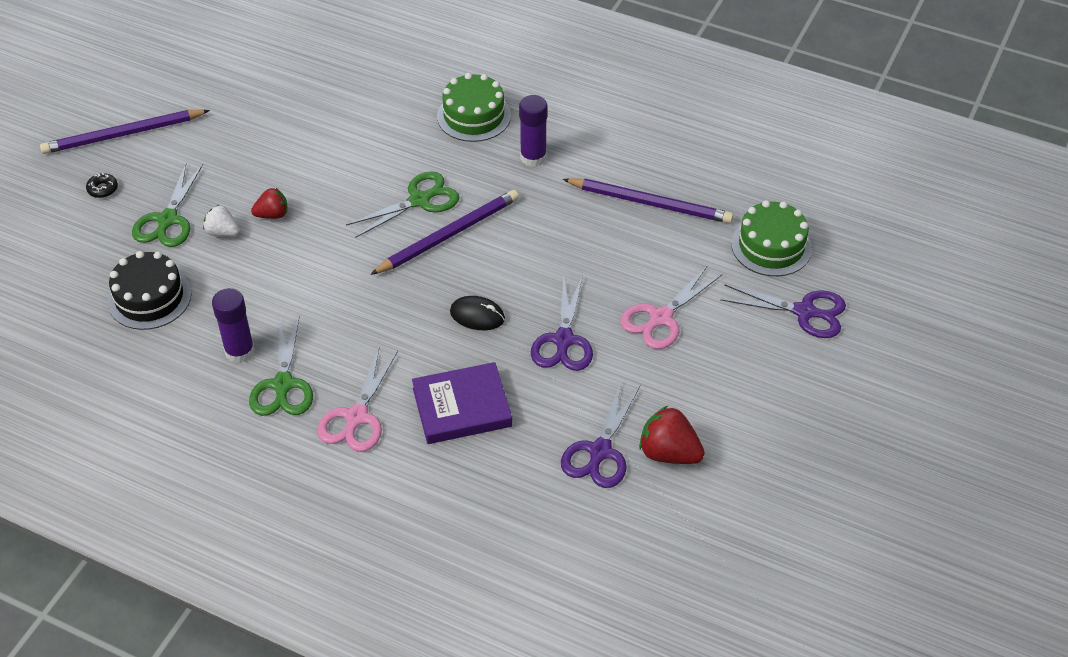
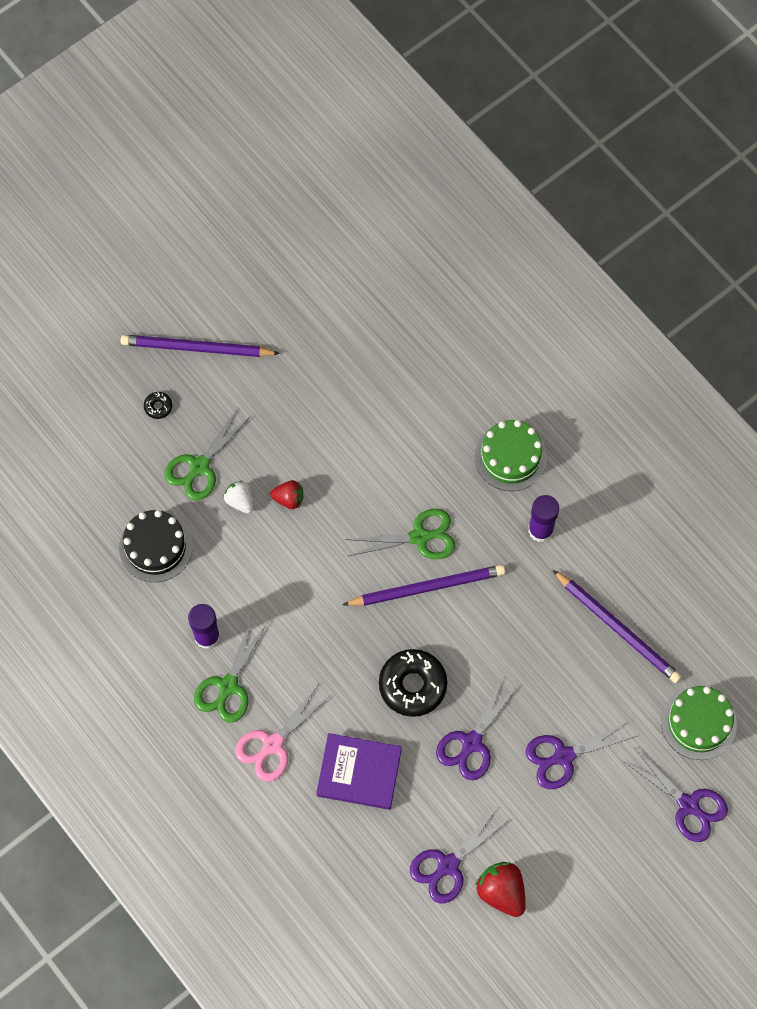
camera: 25 degrees right, 20 degrees up
black mouse [450,296,505,330] -> black donut [379,649,447,717]
pink scissors [620,266,722,349] -> purple scissors [526,720,637,789]

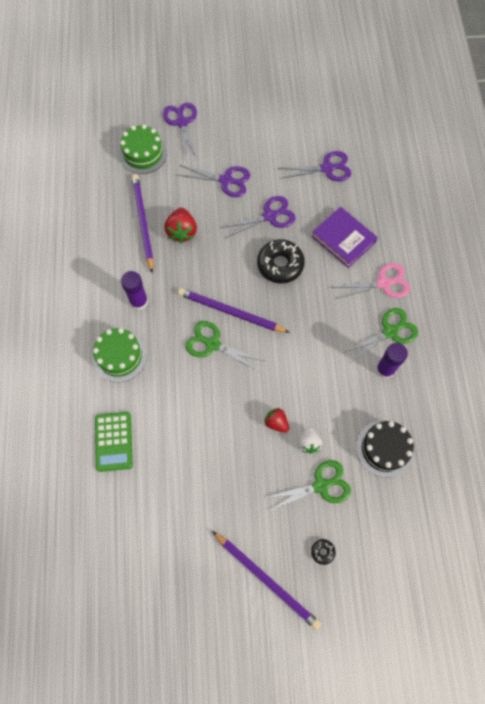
camera: 145 degrees left, 0 degrees up
red strawberry [475,862,526,917] -> red strawberry moved to [164,208,197,243]
none -> green calculator [95,412,133,472]

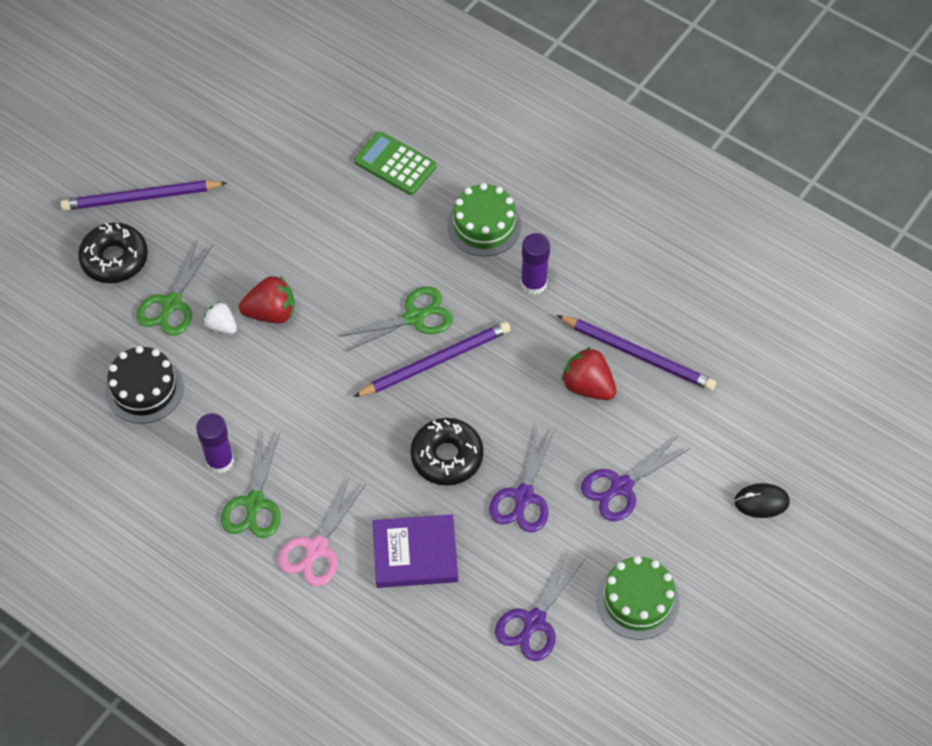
camera: 130 degrees right, 10 degrees down
green cake [119,125,167,174] -> green cake moved to [596,556,680,640]
purple scissors [163,102,198,160] -> black mouse [734,483,790,518]
red strawberry [264,408,289,432] -> red strawberry [239,276,294,323], size x1.57
black donut [311,539,336,565] -> black donut [78,223,148,283], size x2.28

